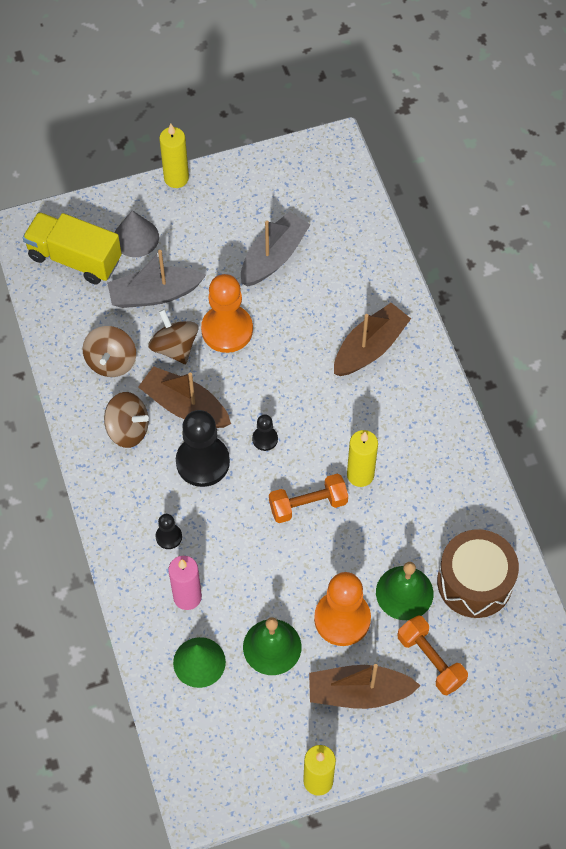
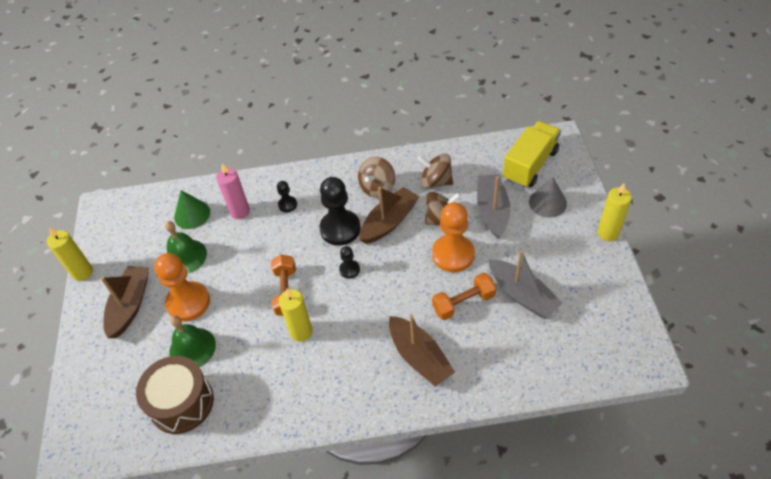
camera: 105 degrees right, 10 degrees down
orange dumbbell [398,615,468,695] -> orange dumbbell moved to [432,273,496,320]

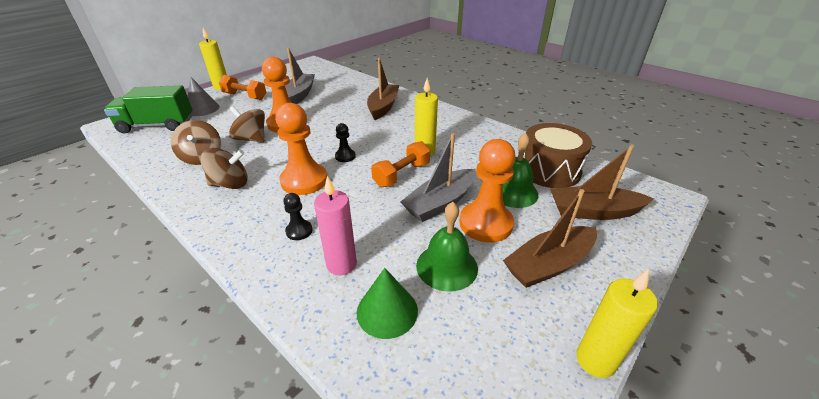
camera: 135 degrees left, 15 degrees down
black pawn [319,177,361,246] -> orange pawn [275,103,327,195]
brown boat [360,187,419,244] -> brown boat moved to [550,145,654,220]
orange dumbbell [432,273,496,320] -> orange dumbbell moved to [219,75,266,100]
grey boat [477,174,510,239] -> grey boat moved to [401,133,476,222]
yellow truck [503,121,561,188] -> green truck [104,85,192,133]

